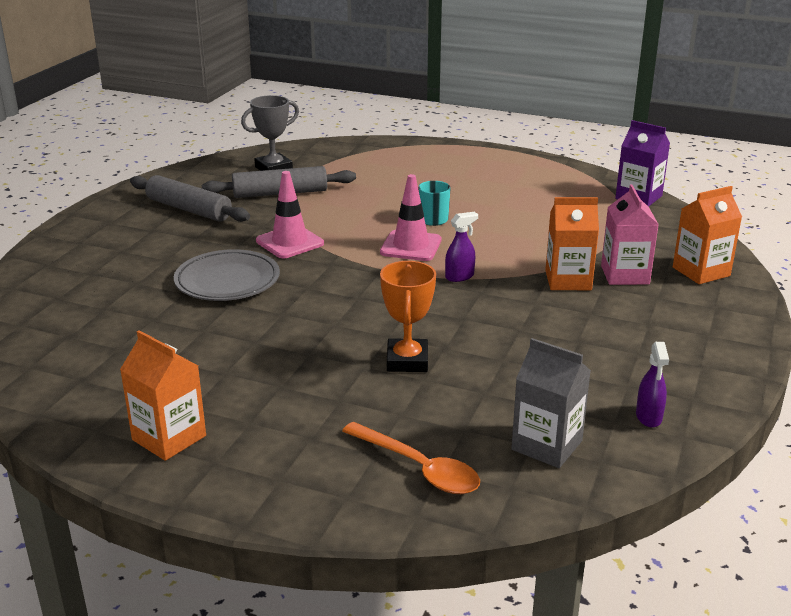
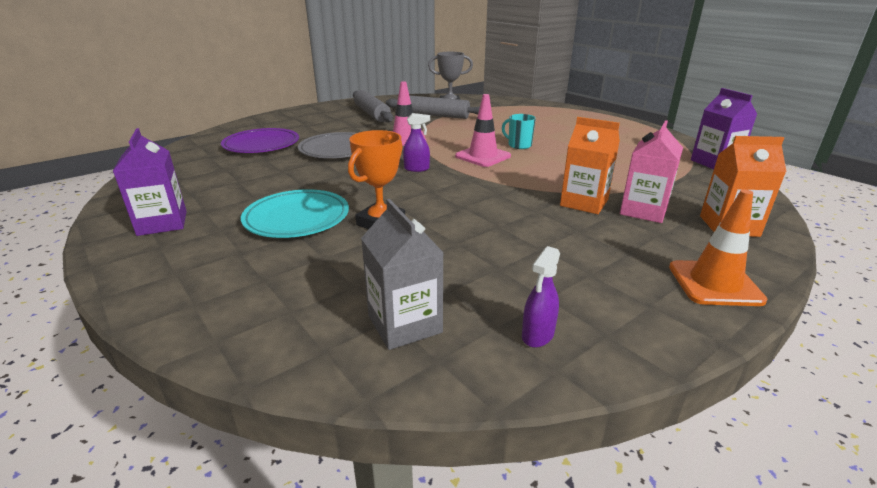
camera: 30 degrees right, 0 degrees up
orange carton [120,330,206,461] -> purple carton [113,128,187,236]
orange spoon [342,422,480,494] -> none
purple spray bottle [445,212,478,282] -> purple spray bottle moved to [403,113,430,172]
none -> purple plate [221,128,299,153]
none -> turquoise plate [241,189,349,238]
none -> orange traffic cone [669,189,767,306]

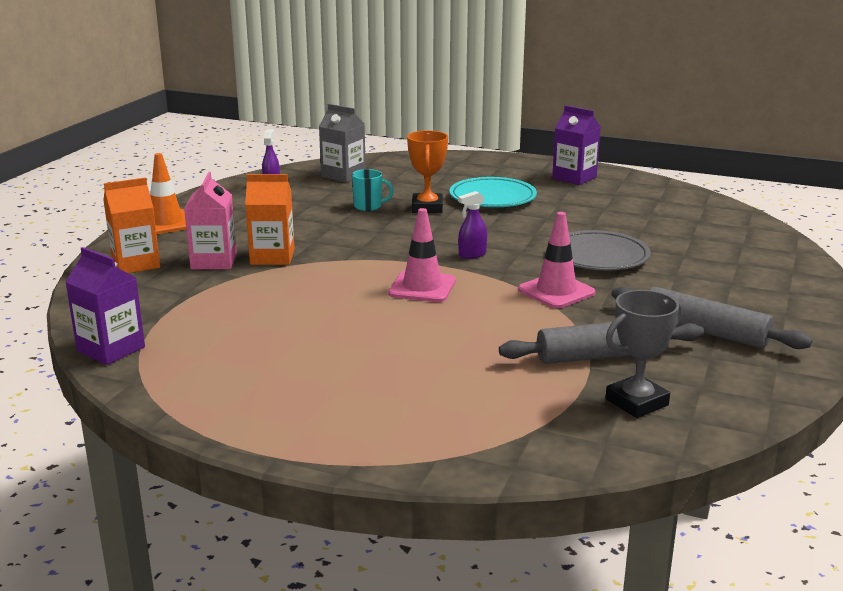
camera: 150 degrees right, 5 degrees down
purple plate [221,128,299,153] -> none
turquoise mug [502,114,536,149] -> turquoise mug moved to [352,169,394,211]

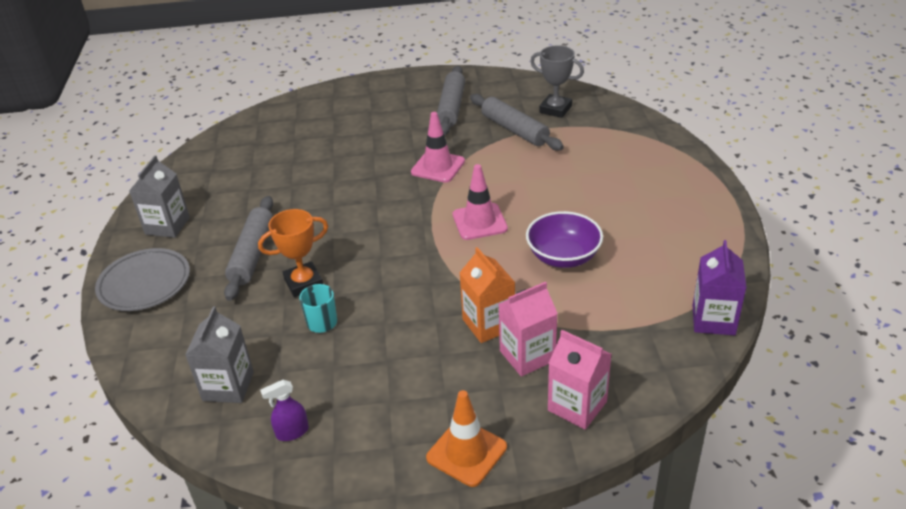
camera: 115 degrees left, 15 degrees up
orange carton [103,177,160,273] -> pink carton [548,330,611,430]
turquoise plate [449,177,537,207] -> grey rolling pin [224,196,273,301]
purple spray bottle [458,191,487,259] -> none
purple carton [552,105,601,185] -> grey carton [129,155,190,238]
grey plate [569,230,651,270] -> grey plate moved to [95,248,190,311]
none -> purple bowl [526,211,603,268]

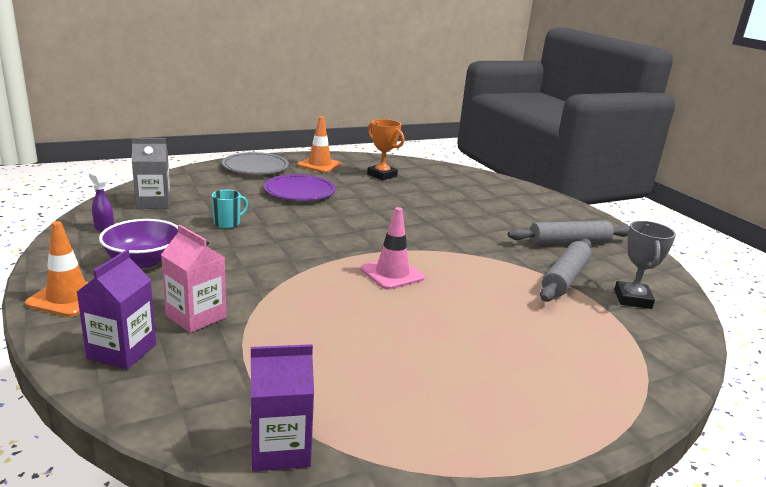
camera: 65 degrees right, 15 degrees down
grey carton [129,155,190,238] -> orange traffic cone [298,116,342,173]
grey rolling pin [224,196,273,301] -> purple plate [264,174,336,201]
orange trophy [258,209,328,297] -> orange trophy moved to [367,119,404,180]
pink traffic cone [411,112,465,183] -> none
orange carton [460,247,515,343] -> none
purple bowl [526,211,603,268] -> purple bowl moved to [99,219,178,268]
pink carton [548,330,611,430] -> purple carton [77,249,156,370]

